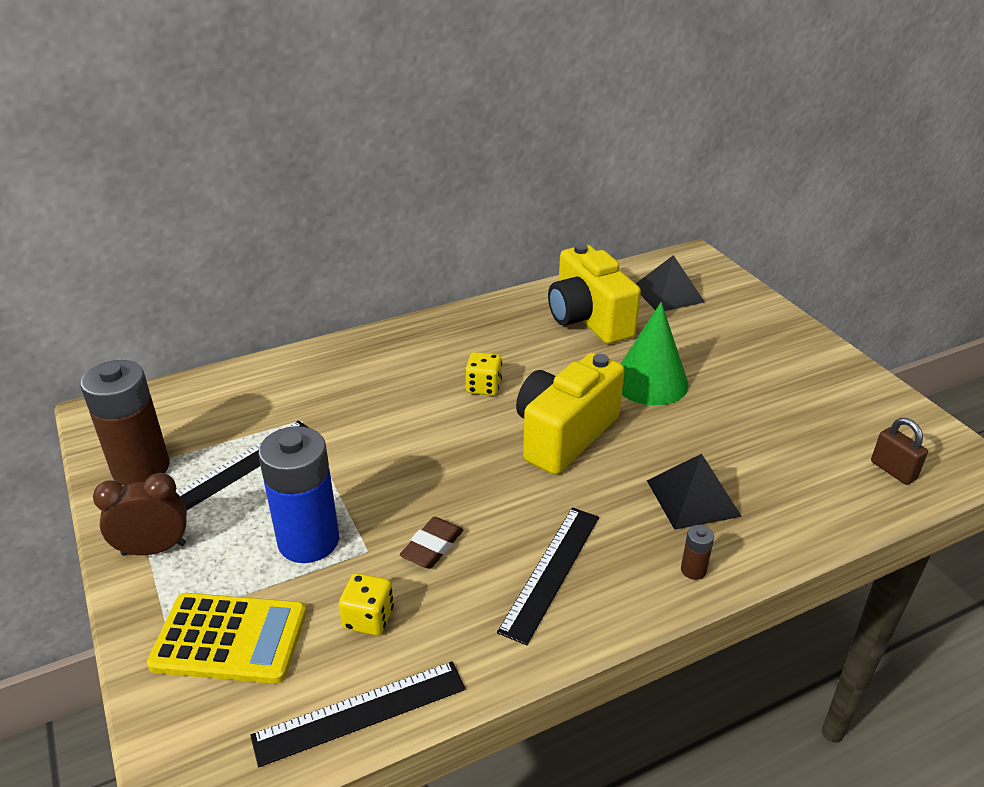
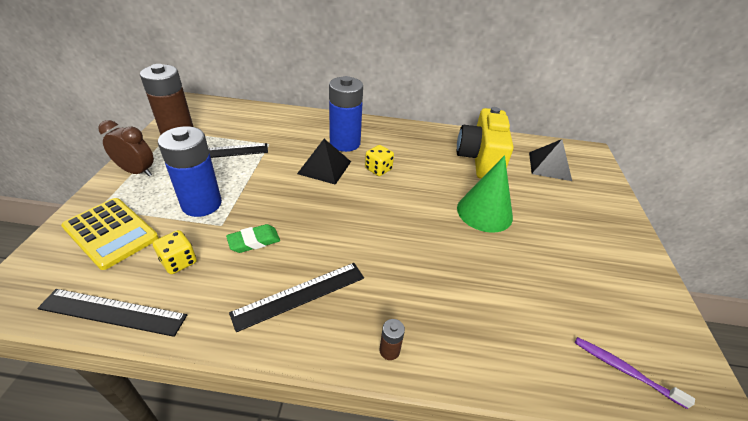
camera: 30 degrees right, 5 degrees up
brown eraser [400,517,463,569] -> green eraser [226,224,280,253]
yellow camera [516,353,625,475] -> none
black pyramid [647,454,742,530] -> black pyramid moved to [297,139,351,185]
brown padlock [871,418,928,485] -> purple toothbrush [575,337,695,409]
none -> blue battery [329,76,363,152]

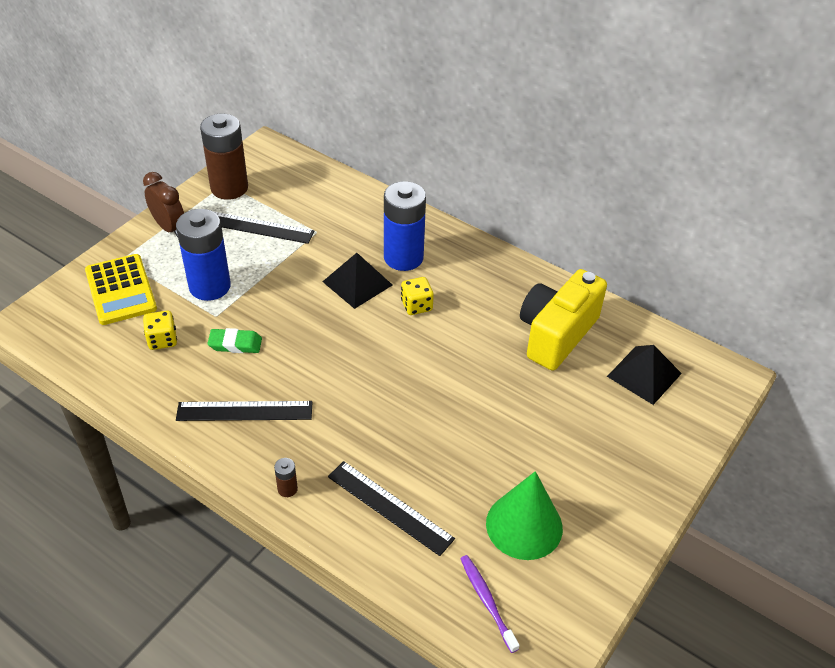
camera: 30 degrees right, 5 degrees up
black ruler [37,289,187,337] -> black ruler moved to [328,461,455,556]
green cone [457,155,513,233] -> green cone moved to [486,471,563,560]

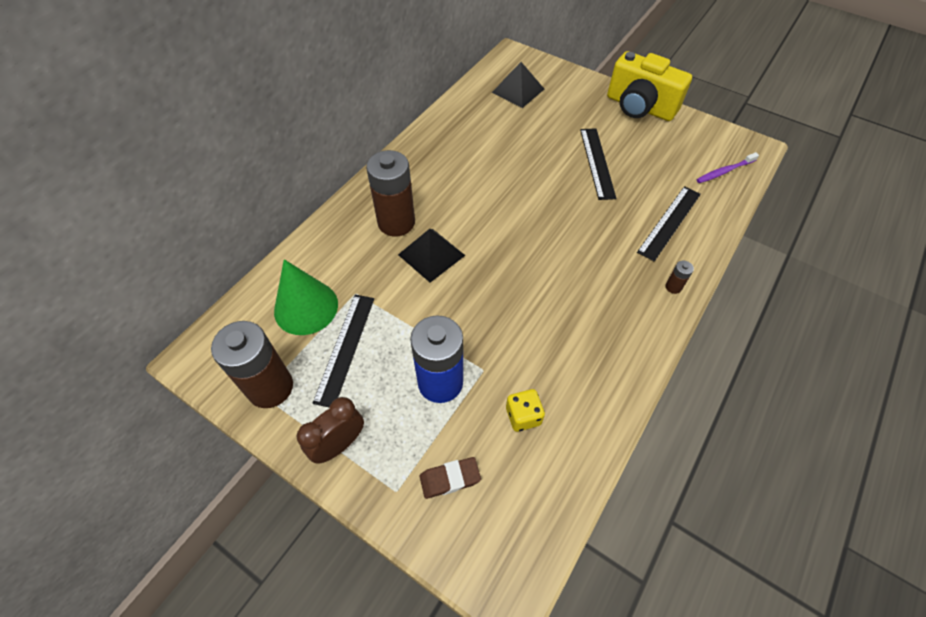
camera: 90 degrees left, 10 degrees up
yellow calculator [85,254,157,325] -> brown eraser [420,457,481,499]
black ruler [176,401,312,421] -> black ruler moved to [580,128,617,200]
green eraser [208,328,262,353] -> none
blue battery [384,181,426,271] -> brown battery [366,150,415,236]
yellow dice [401,277,434,315] -> none
green cone [486,471,563,560] -> green cone moved to [274,259,338,335]
yellow camera [520,269,607,371] -> yellow camera moved to [607,51,692,121]

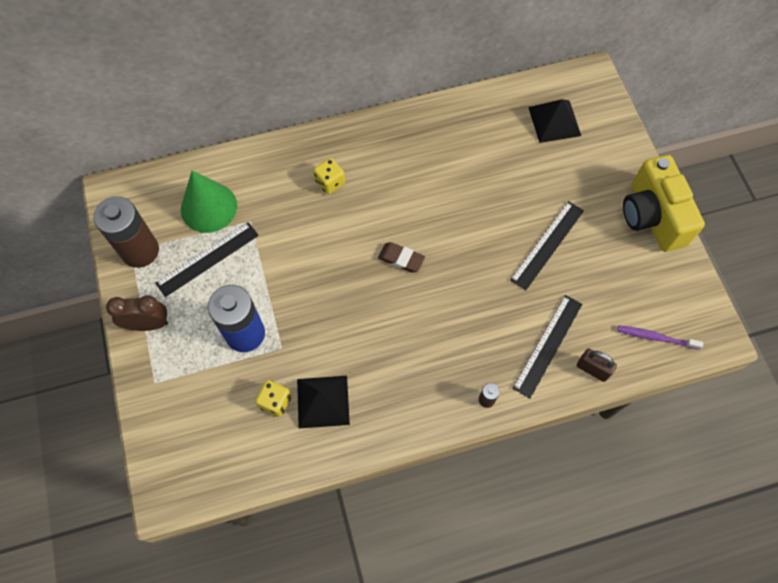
camera: 40 degrees right, 10 degrees up
brown battery [366,150,415,236] -> yellow dice [313,158,345,194]
black pyramid [398,229,465,283] -> black pyramid moved to [297,376,350,429]
brown eraser [420,457,481,499] -> brown eraser moved to [378,242,425,273]
black ruler [637,186,701,261] -> black ruler turned 45 degrees counterclockwise [512,295,582,398]
none -> brown padlock [577,349,617,382]

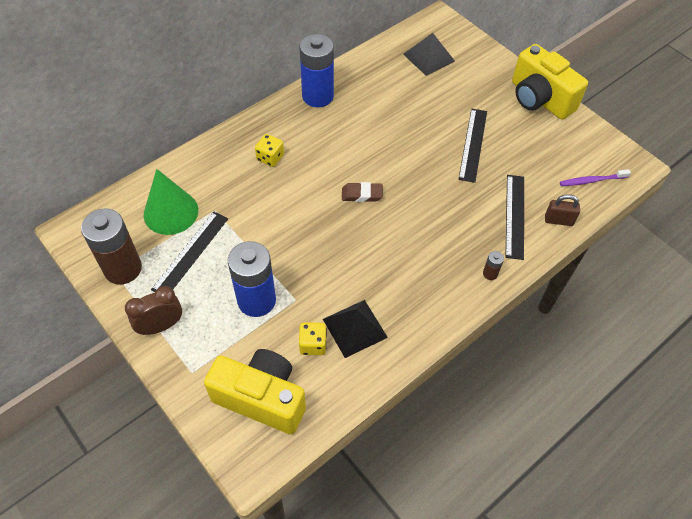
camera: 25 degrees left, 10 degrees down
none -> yellow camera [204,349,306,434]
none -> blue battery [300,34,334,107]

